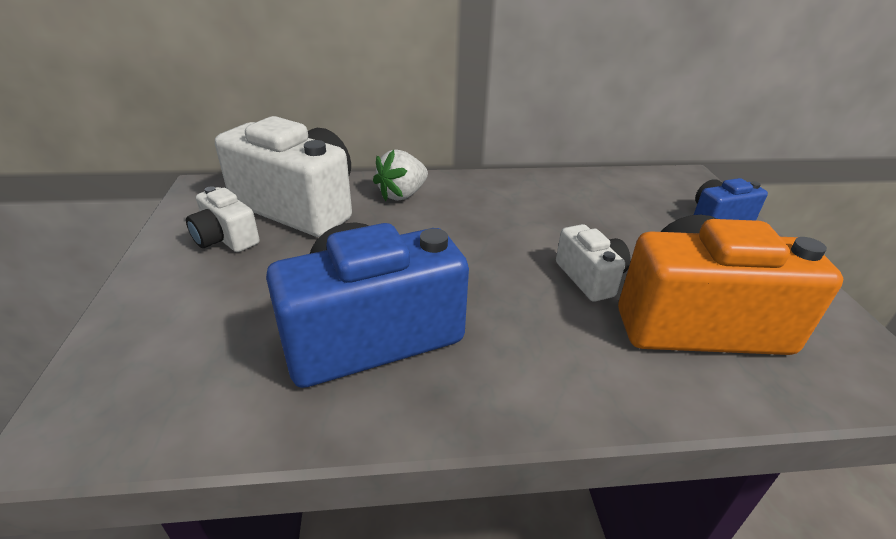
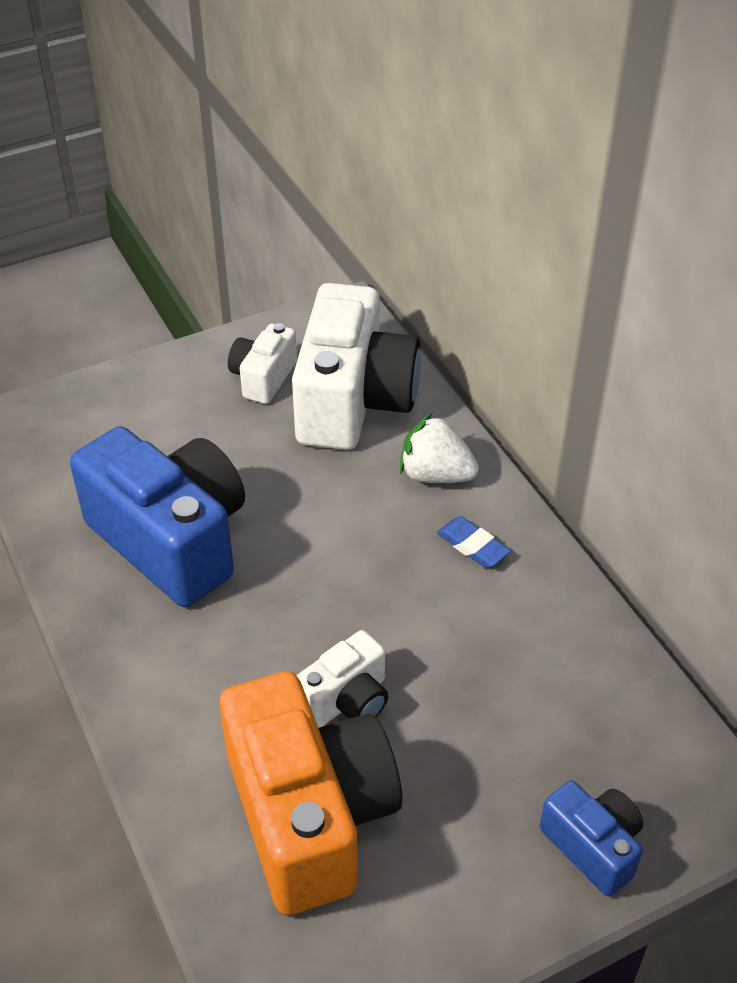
camera: 70 degrees right, 10 degrees up
none -> blue eraser [437,516,511,568]

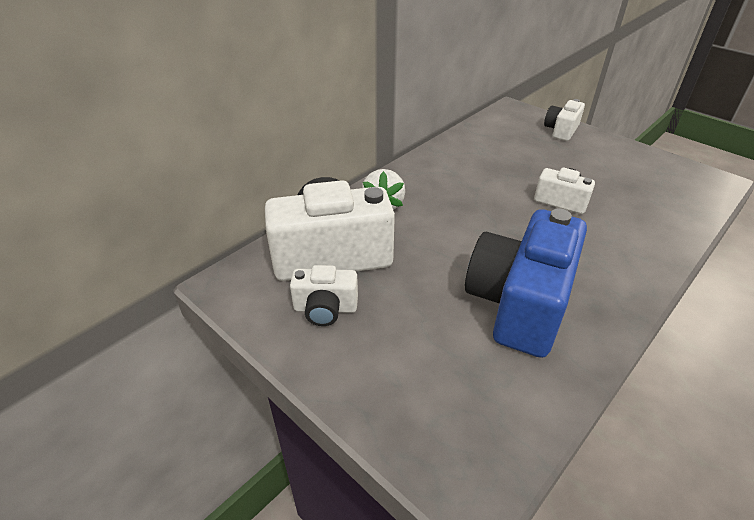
camera: 110 degrees left, 5 degrees down
orange camera [219,671,402,915] -> none
blue eraser [437,516,511,568] -> none
blue camera [540,780,643,897] -> white camera [544,99,585,141]

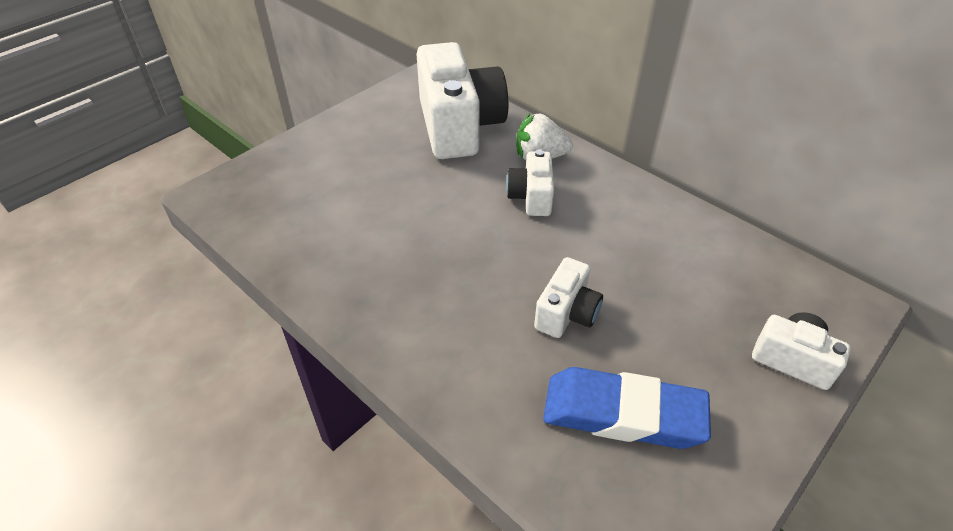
camera: 90 degrees right, 5 degrees up
white camera [290,265,358,326] -> white camera moved to [506,149,554,216]
blue camera [465,208,587,358] -> none
none -> blue eraser [543,367,711,449]

